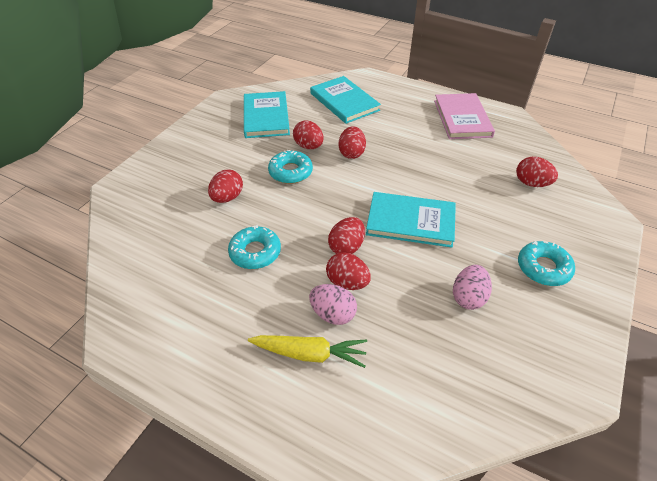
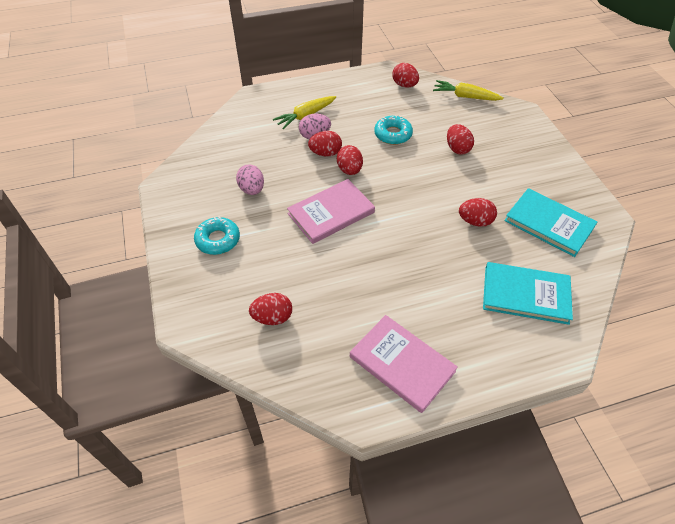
camera: 135 degrees right, 5 degrees up
turquoise donut [268,150,313,184] -> none
red egg [339,126,366,159] -> red egg moved to [392,63,419,87]
turquoise book [366,192,456,248] -> pink book [287,179,375,244]
none -> yellow carrot [433,80,503,101]

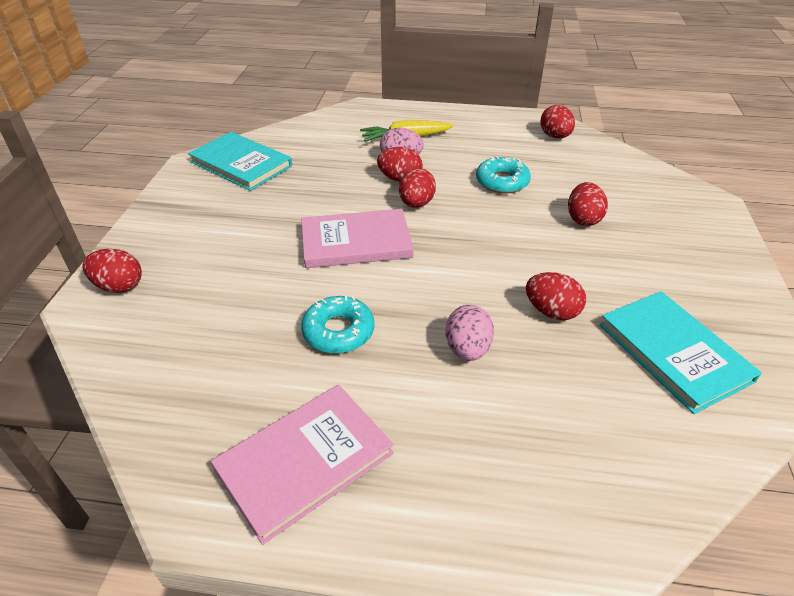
camera: 25 degrees right, 10 degrees down
turquoise donut [194,216,240,255] -> turquoise donut moved to [301,296,375,354]
pink egg [236,164,264,195] -> pink egg moved to [446,305,494,361]
red egg [249,293,292,325] -> red egg moved to [82,249,142,293]
pink book [350,315,458,413] -> pink book turned 75 degrees clockwise [211,385,394,545]
yellow carrot [433,80,503,101] -> none
turquoise book [483,262,573,325] -> turquoise book moved to [188,132,292,191]

